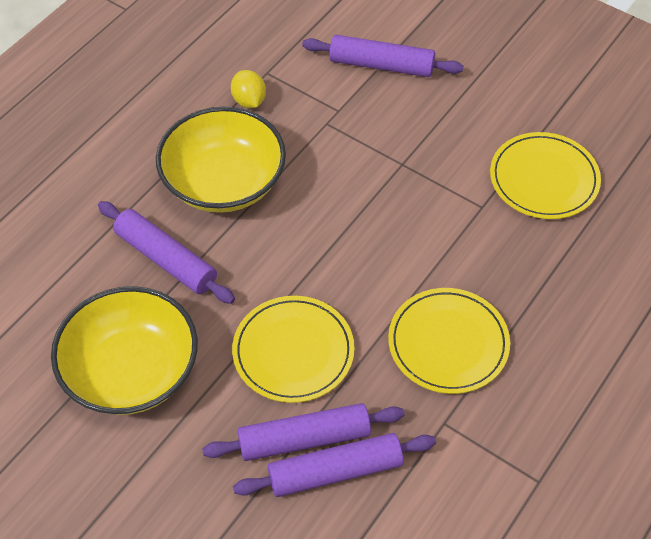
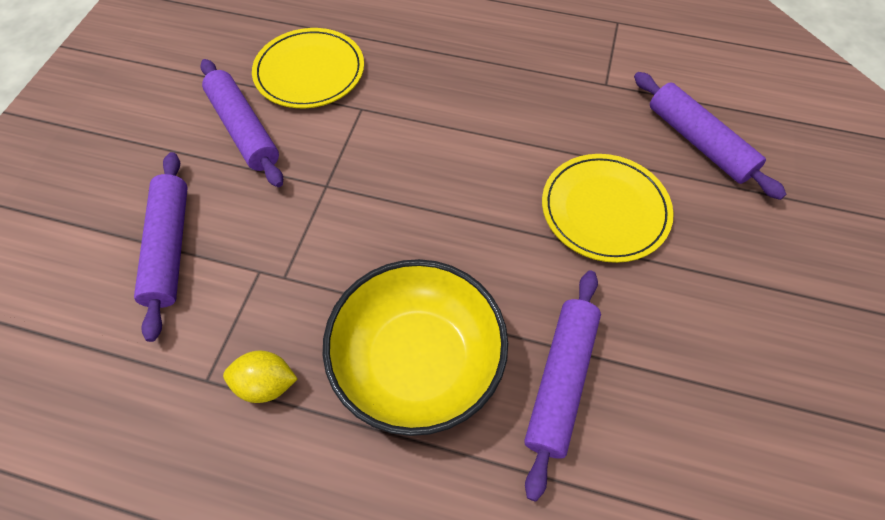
camera: 110 degrees left, 5 degrees up
yellow bowl [51,286,198,415] -> none
purple rolling pin [202,403,404,461] -> purple rolling pin moved to [200,59,283,187]
yellow lemon [231,70,266,108] -> yellow lemon turned 45 degrees clockwise [223,351,297,403]
yellow plate [388,288,510,394] -> none

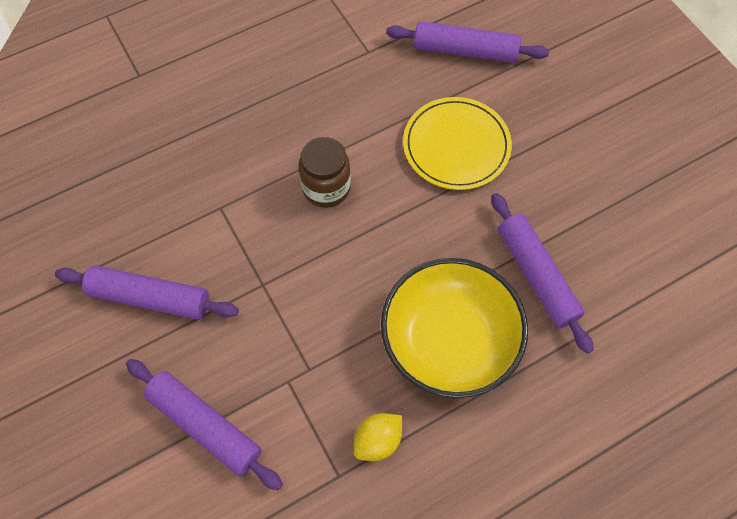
camera: 45 degrees left, 5 degrees up
yellow plate [252,28,364,108] -> none
none -> brown jar [299,137,351,208]

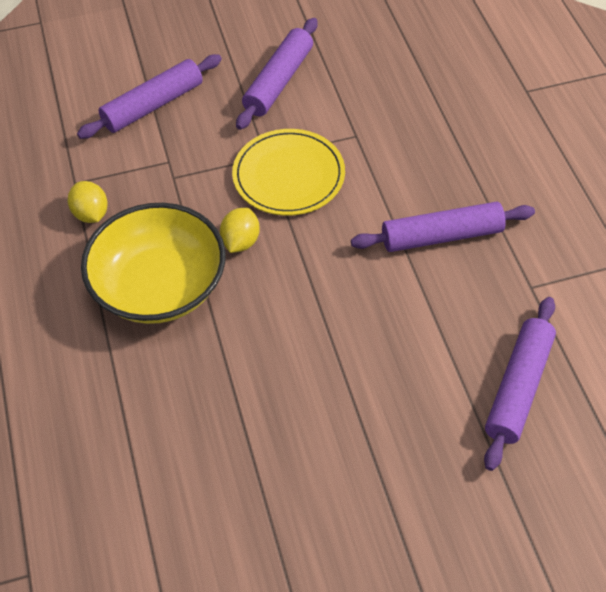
camera: 105 degrees right, 10 degrees down
brown jar [299,137,351,208] -> none
yellow plate [403,97,512,190] -> yellow plate moved to [232,129,345,216]
purple rolling pin [491,193,594,354] -> purple rolling pin moved to [351,202,535,252]
none -> yellow lemon [220,208,260,253]

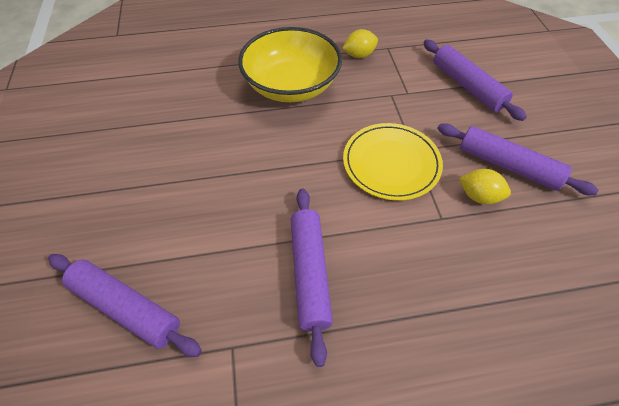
camera: 95 degrees right, 0 degrees up
yellow lemon [220,208,260,253] -> yellow lemon moved to [459,169,511,204]

